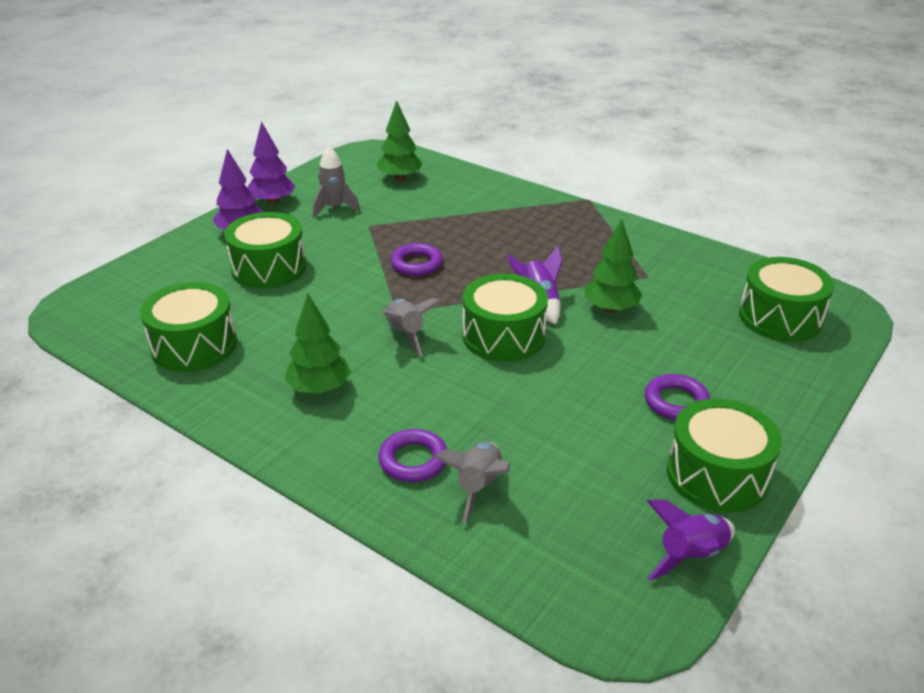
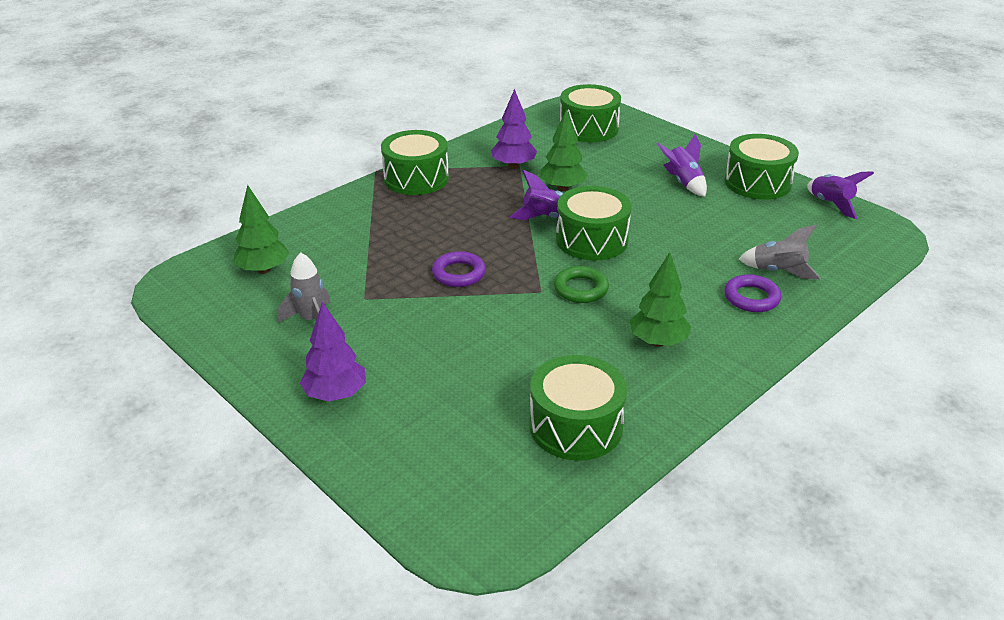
camera: 80 degrees left, 0 degrees up
green drum [224,212,306,289] -> green drum moved to [381,130,449,195]
purple tree [248,121,296,205] -> purple tree moved to [491,89,537,169]
grey rocket [381,298,442,357] -> green ring [554,266,609,303]
purple ring [645,374,710,420] -> purple rocket [657,134,707,197]

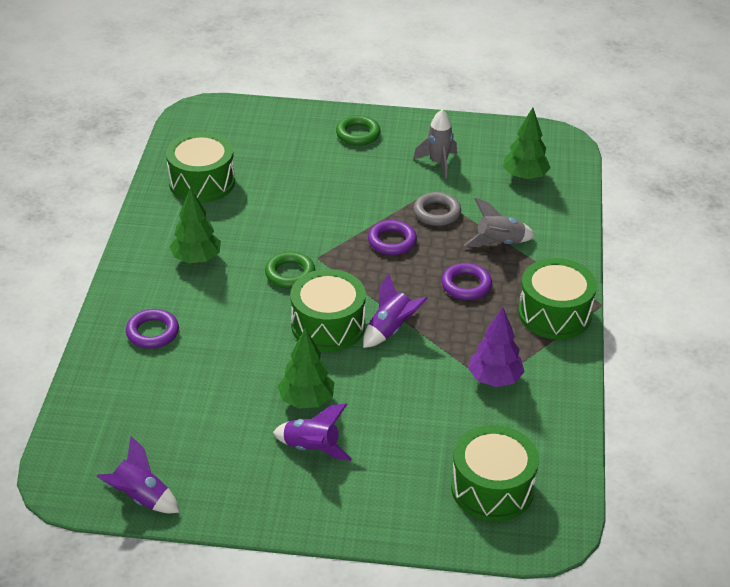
camera: 140 degrees right, 5 degrees up
purple tree [300,302,366,402] -> green ring [336,115,381,146]
green tree [540,109,588,191] -> green tree moved to [278,328,335,409]
green drum [724,134,799,200] -> none
grey rocket [739,225,821,279] -> grey rocket moved to [464,198,535,247]
none -> grey ring [414,192,461,226]
none -> purple ring [441,263,492,300]

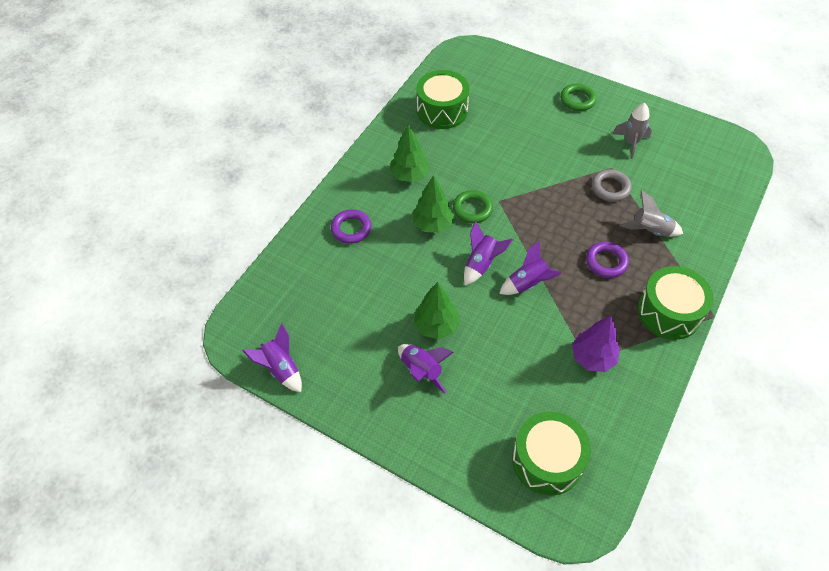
camera: 25 degrees right, 15 degrees up
green drum [290,269,366,351] -> purple rocket [464,221,513,286]
purple ring [368,220,417,255] -> none
green tree [503,107,551,180] -> green tree moved to [412,175,454,233]

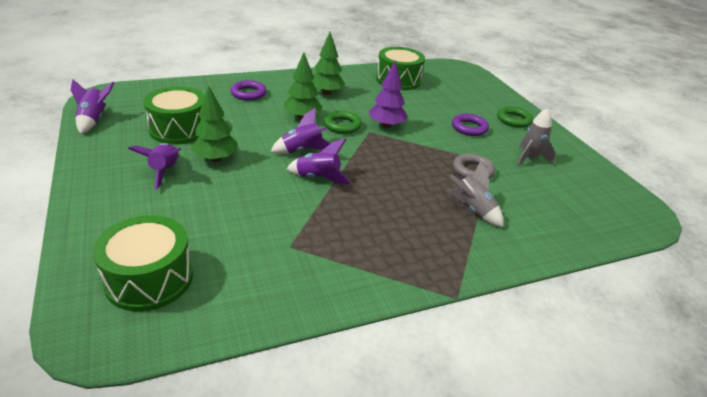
camera: 35 degrees right, 20 degrees down
purple tree [572,315,620,372] -> purple tree moved to [369,61,407,128]
purple ring [586,241,629,278] -> purple ring moved to [452,114,489,136]
green drum [638,266,714,340] -> green drum moved to [143,86,205,144]

